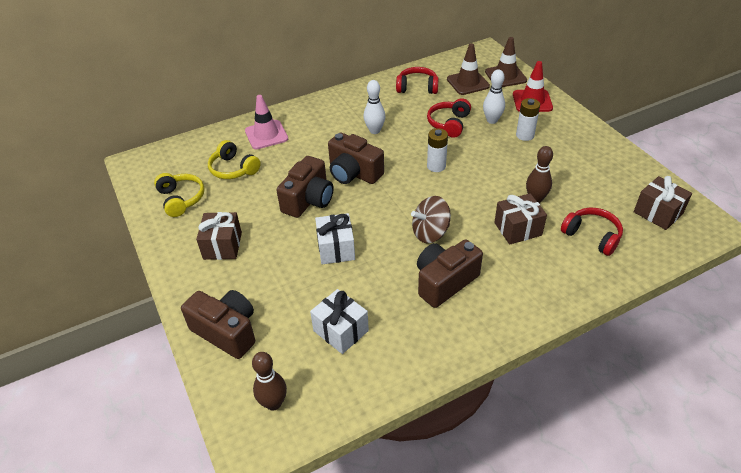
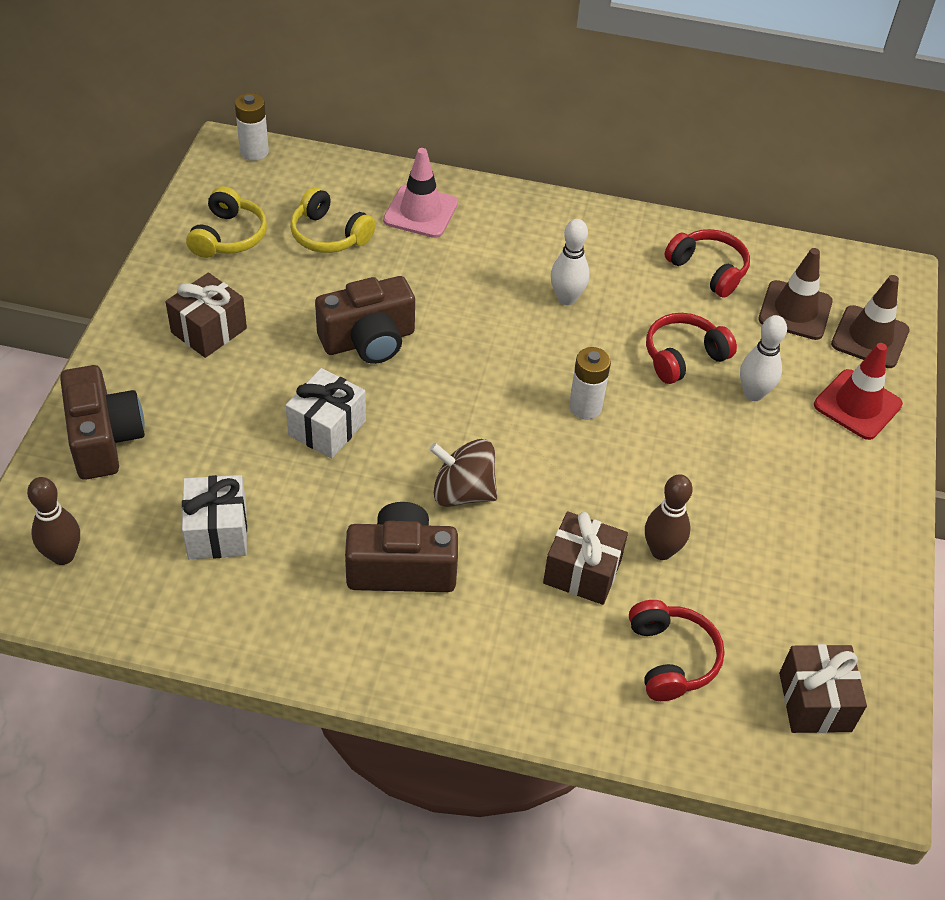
camera: 35 degrees right, 5 degrees up
yellow headphones [208,140,261,179] -> yellow headphones turned 45 degrees counterclockwise [290,187,376,253]
brown camera [328,132,384,184] -> none
white battery [516,98,540,141] -> white battery moved to [235,93,269,161]

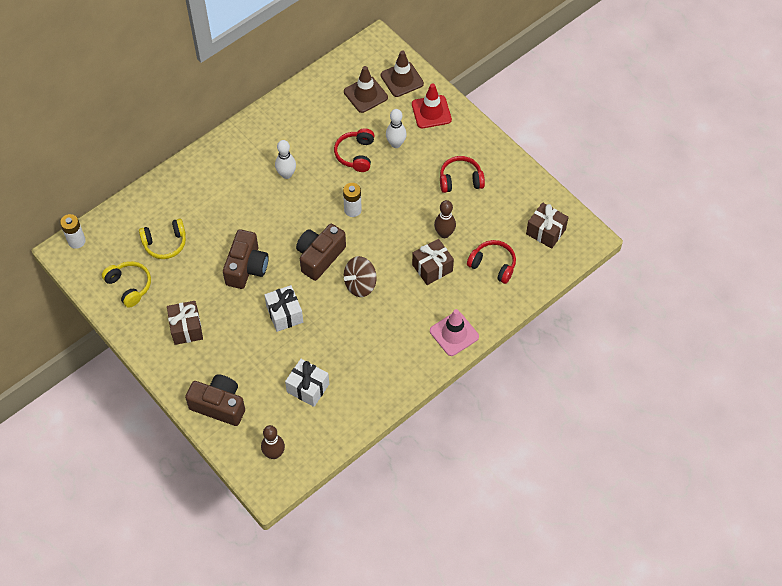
camera: 50 degrees left, 10 degrees up
brown camera [345,502,458,592] -> brown camera moved to [296,224,346,281]
pink traffic cone [383,148,458,238] -> pink traffic cone moved to [430,309,479,356]
red headphones [664,229,750,298] -> red headphones moved to [440,156,485,193]

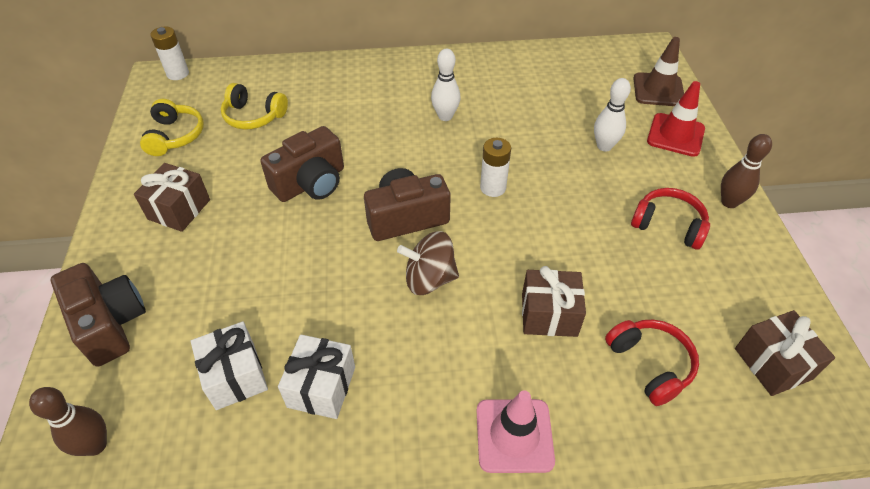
camera: 35 degrees right, 10 degrees down
white gift [264,285,303,332] -> white gift moved to [278,335,355,419]
red headphones [334,128,375,172] -> none
brown traffic cone [344,66,388,113] -> none
brown bowling pin [434,200,456,238] -> brown bowling pin moved to [721,134,772,208]

